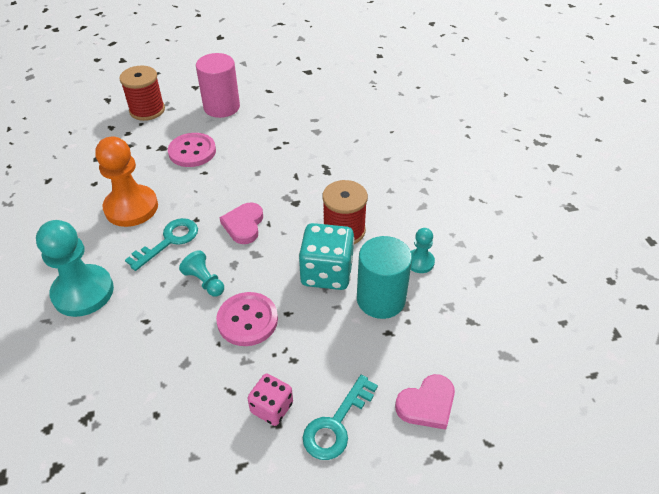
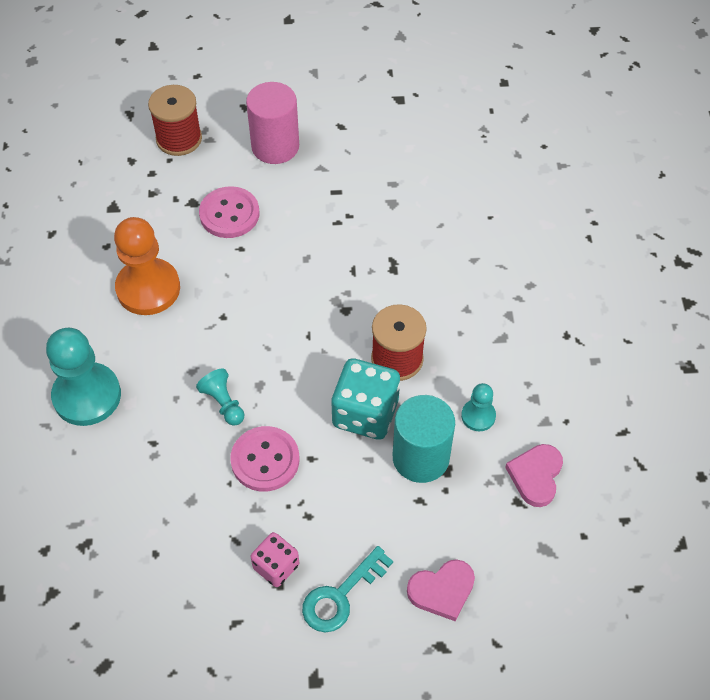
camera: 10 degrees right, 10 degrees up
turquoise key [125,218,198,271] -> none
pink heart [220,203,263,244] -> pink heart moved to [505,444,563,507]

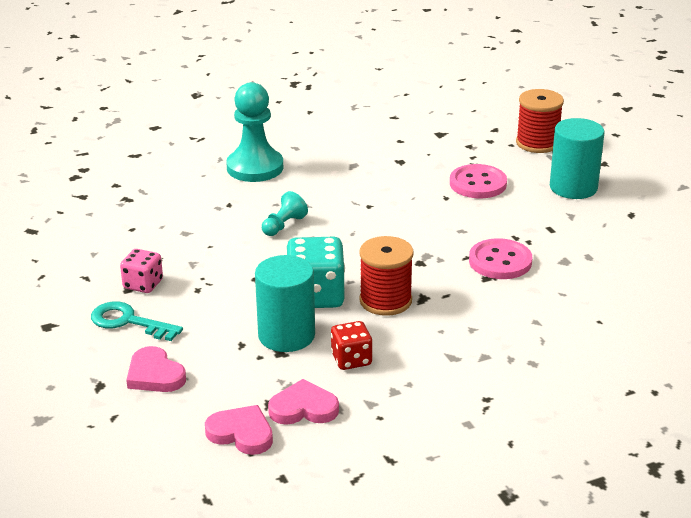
camera: 70 degrees right, 25 degrees down
orange pawn [114,217,180,315] -> none
pink button [230,426,299,492] -> pink button moved to [469,238,532,279]
pink cylinder [246,82,299,164] -> turquoise cylinder [550,118,604,199]
turquoise pawn [461,383,496,432] -> red dice [331,321,372,370]
none -> pink heart [205,405,273,455]

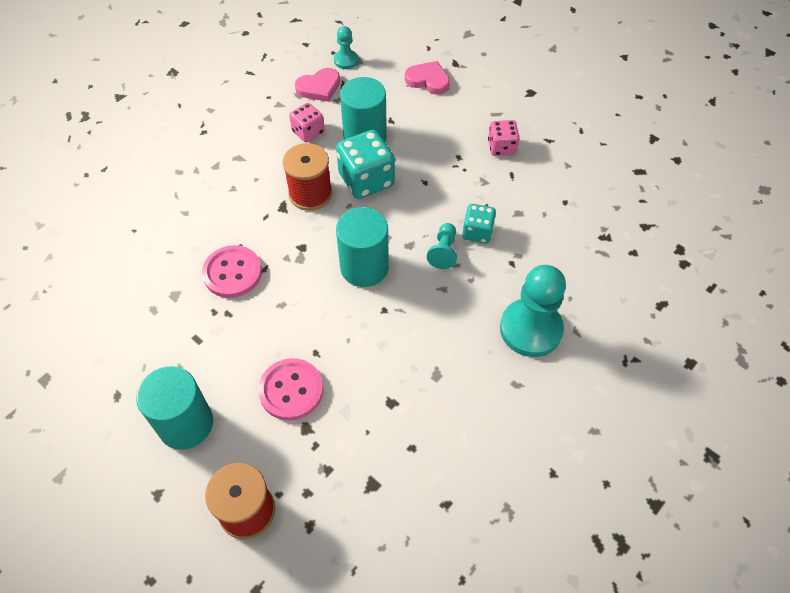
camera: 155 degrees right, 25 degrees up
turquoise key [91,301,183,341] -> none
pink heart [205,405,273,455] -> turquoise pawn [334,26,358,69]
red dice [331,321,372,370] -> pink dice [289,103,325,143]
none -> turquoise cylinder [336,207,389,287]
none -> turquoise dice [462,204,496,244]

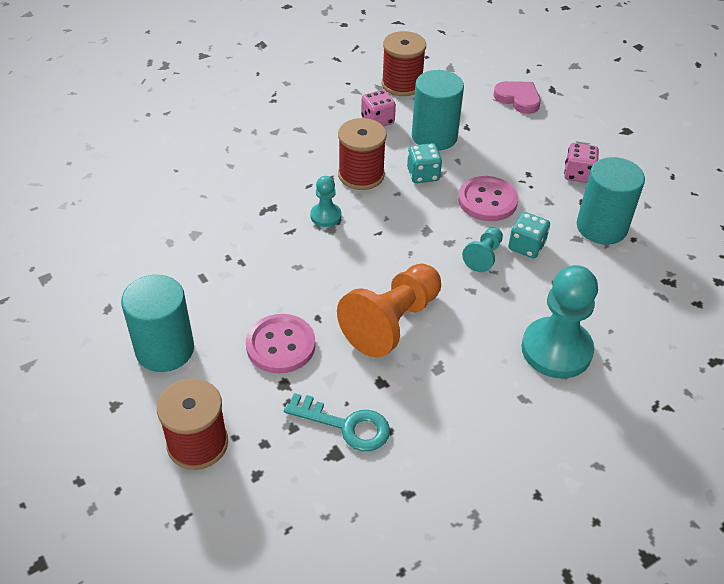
camera: 15 degrees right, 10 degrees down
pink button [202,245,262,298] -> pink button moved to [458,176,518,221]
pink heart [295,68,340,102] -> red spool [382,31,426,96]
turquoise pawn [334,26,358,69] -> turquoise pawn moved to [311,176,341,227]
turquoise dice [336,130,395,199] -> turquoise dice [407,143,442,183], size x0.59
turquoise cylinder [336,207,389,287] -> turquoise cylinder moved to [577,157,645,245]
none -> turquoise key [284,393,390,451]
none -> orange pawn [337,264,441,358]

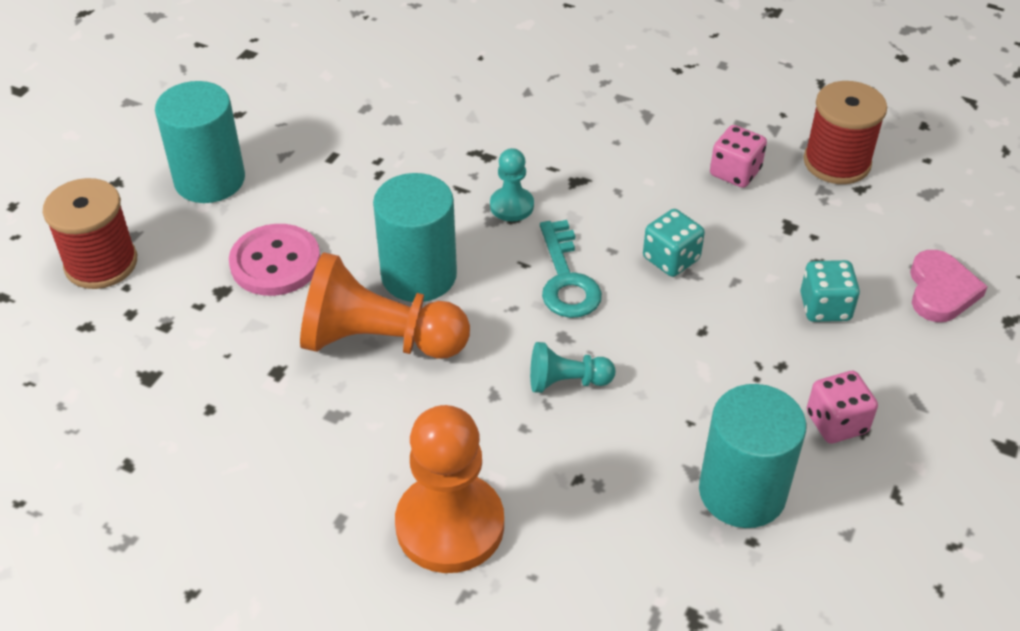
camera: 60 degrees right, 0 degrees up
turquoise key [284,393,390,451] -> turquoise key moved to [540,220,602,318]
red spool [338,118,387,190] -> none
turquoise cylinder [412,70,464,151] -> turquoise cylinder moved to [373,173,457,302]
pink button [458,176,518,221] -> none
turquoise dice [508,212,550,258] -> turquoise dice moved to [800,260,860,322]
turquoise pawn [521,265,598,379] -> orange pawn [395,405,504,573]

